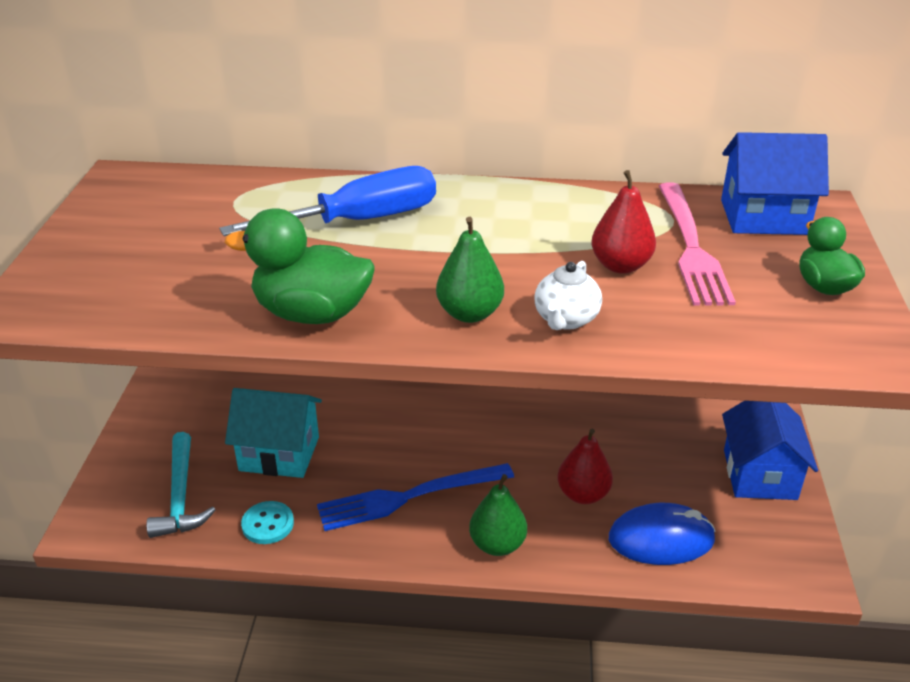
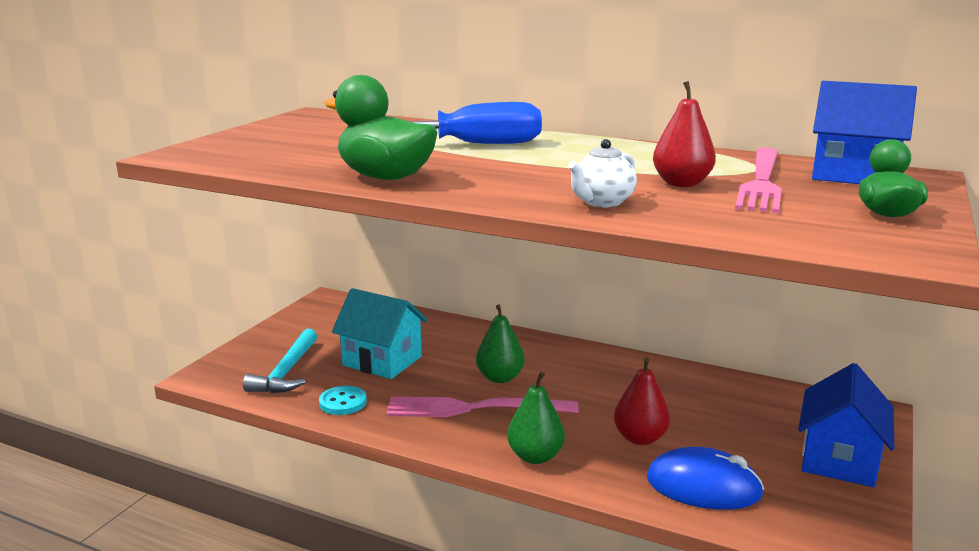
camera: 20 degrees right, 15 degrees down
blue fork [317,463,514,531] -> pink fork [386,397,579,417]
green pear [436,217,504,323] -> green pear moved to [476,304,525,383]

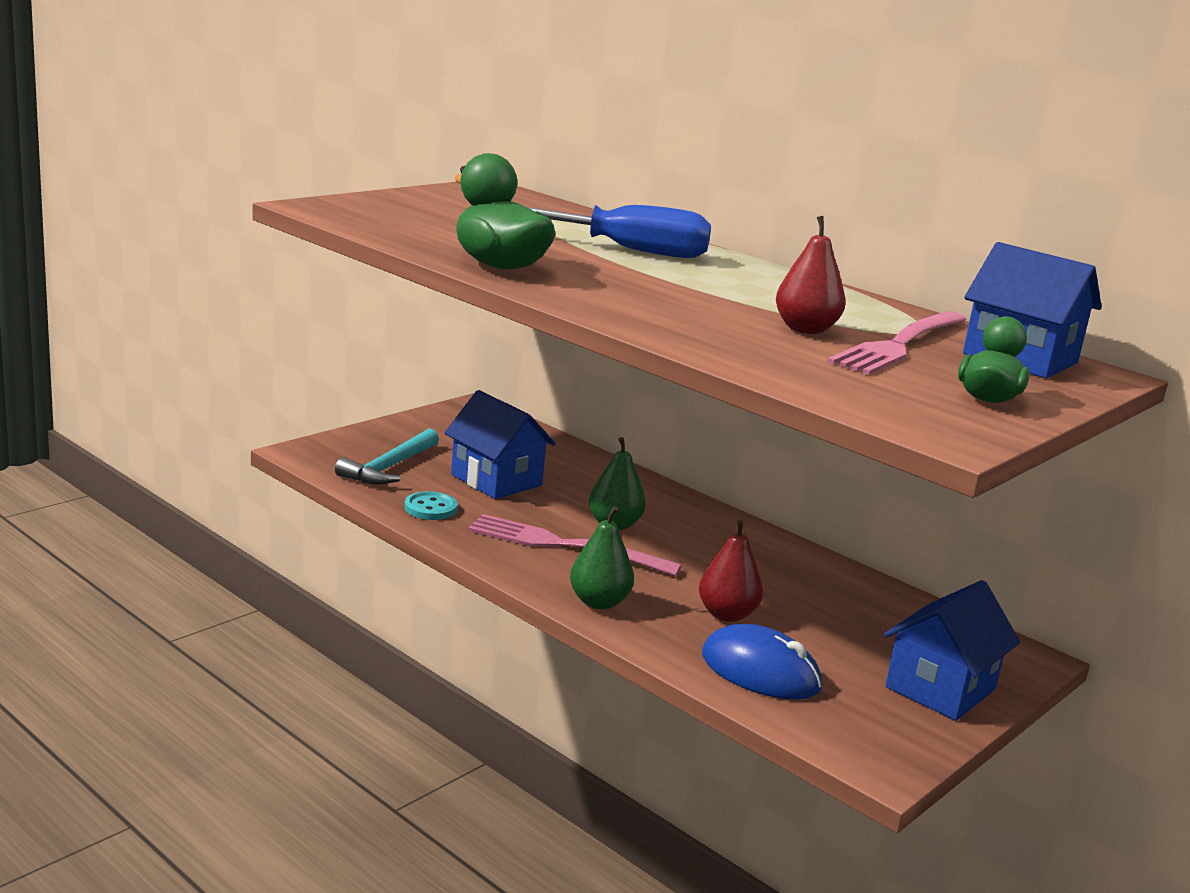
camera: 15 degrees right, 0 degrees up
turquoise house [332,288,428,379] -> blue house [444,390,556,499]
white teapot [568,139,637,207] -> none

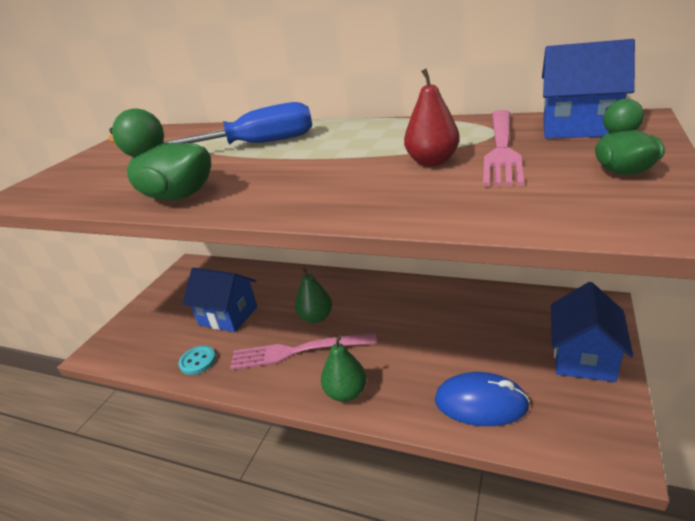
camera: 15 degrees left, 10 degrees up
turquoise hammer [335,429,439,484] -> none
red pear [699,520,763,622] -> none

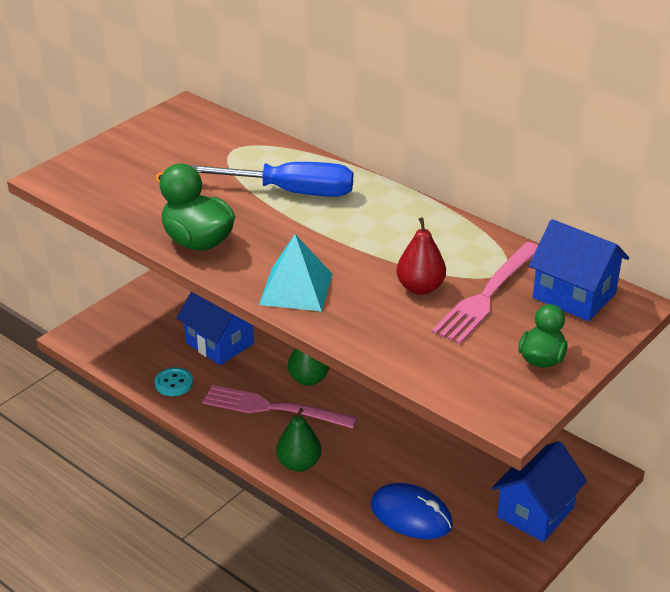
camera: 15 degrees right, 5 degrees up
none -> turquoise pyramid [259,234,332,311]

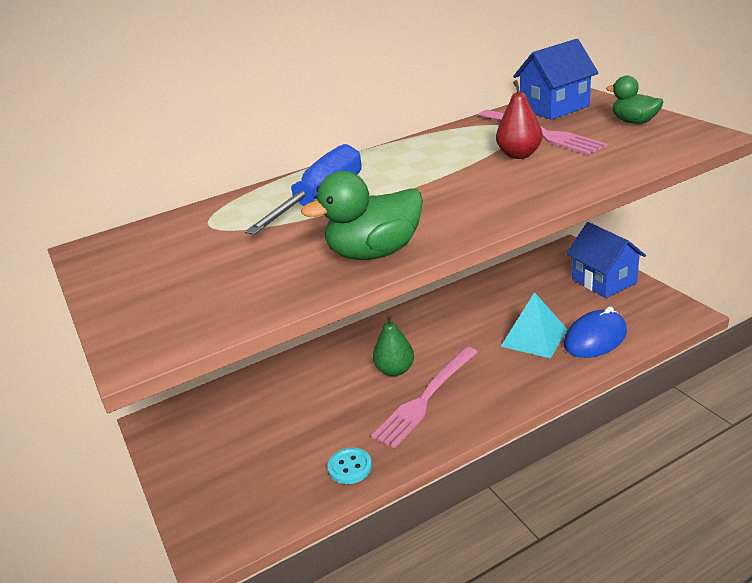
camera: 65 degrees left, 5 degrees down
blue house [177,292,254,365] -> none
turquoise pyramid [259,234,332,311] -> turquoise pyramid moved to [501,292,568,359]
green pear [276,408,321,472] -> none

